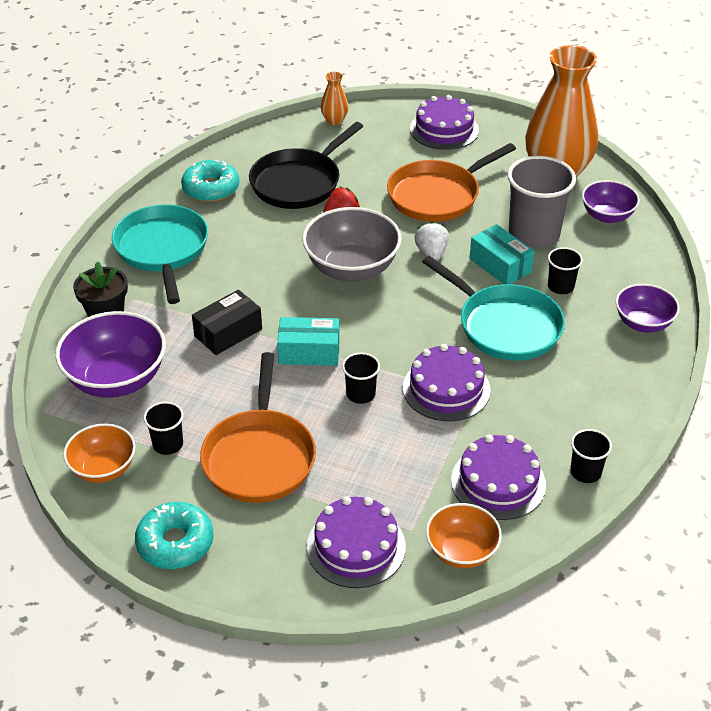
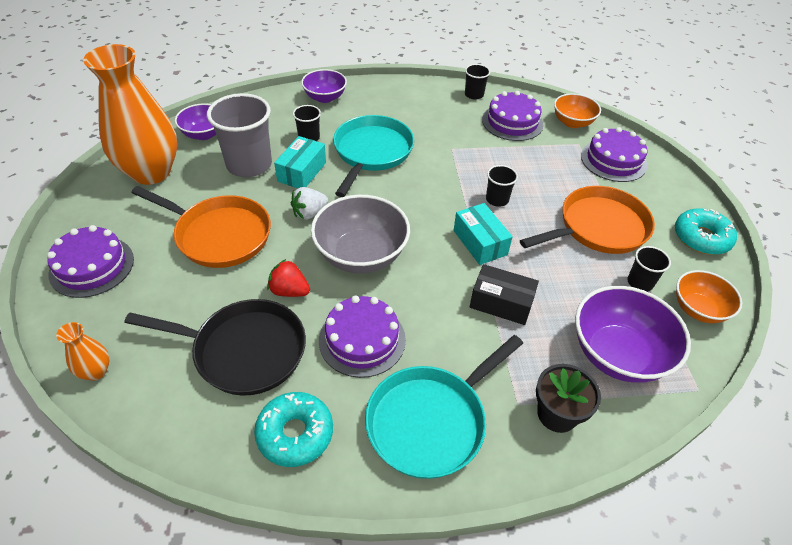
camera: 120 degrees left, 5 degrees up
purple cake [403,344,491,421] -> purple cake moved to [319,295,406,378]

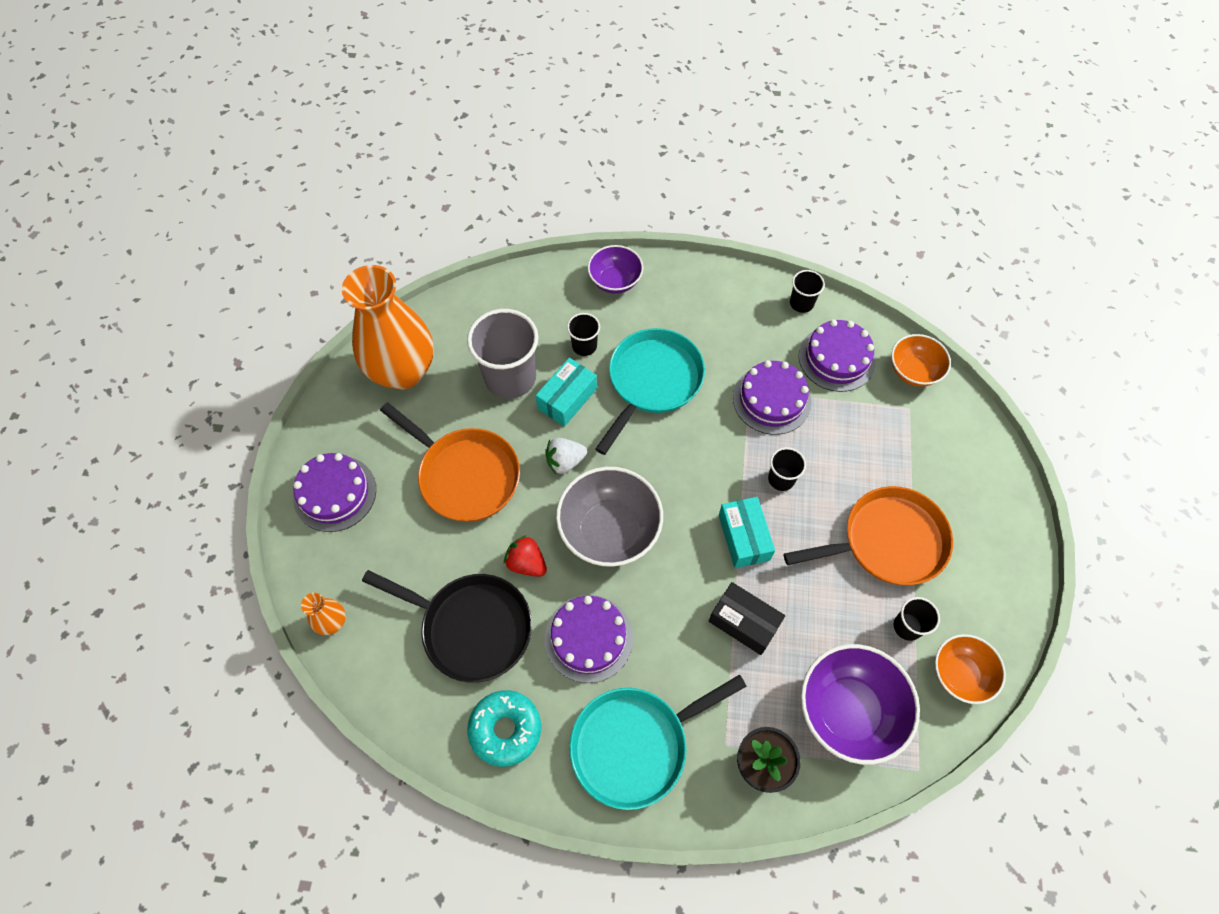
camera: 15 degrees right, 15 degrees up
purple bowl [175,103,216,140] -> none
purple cake [581,127,647,182] -> purple cake moved to [733,360,811,435]
turquoise donut [675,208,737,255] -> none

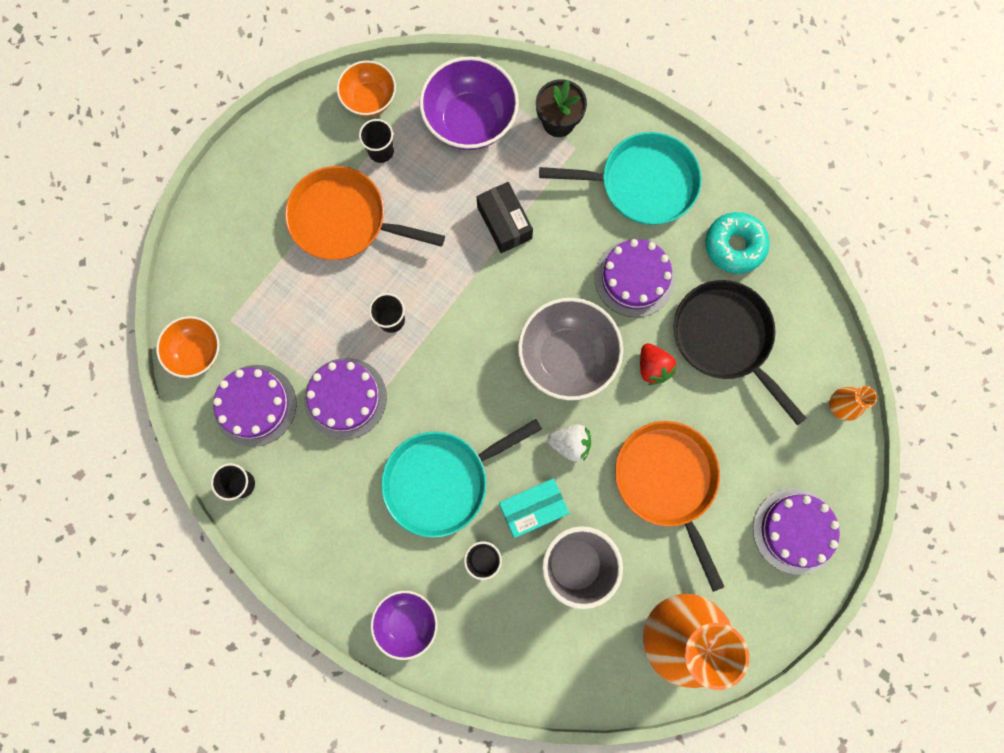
camera: 150 degrees left, 15 degrees up
turquoise box [719,497,775,568] -> none

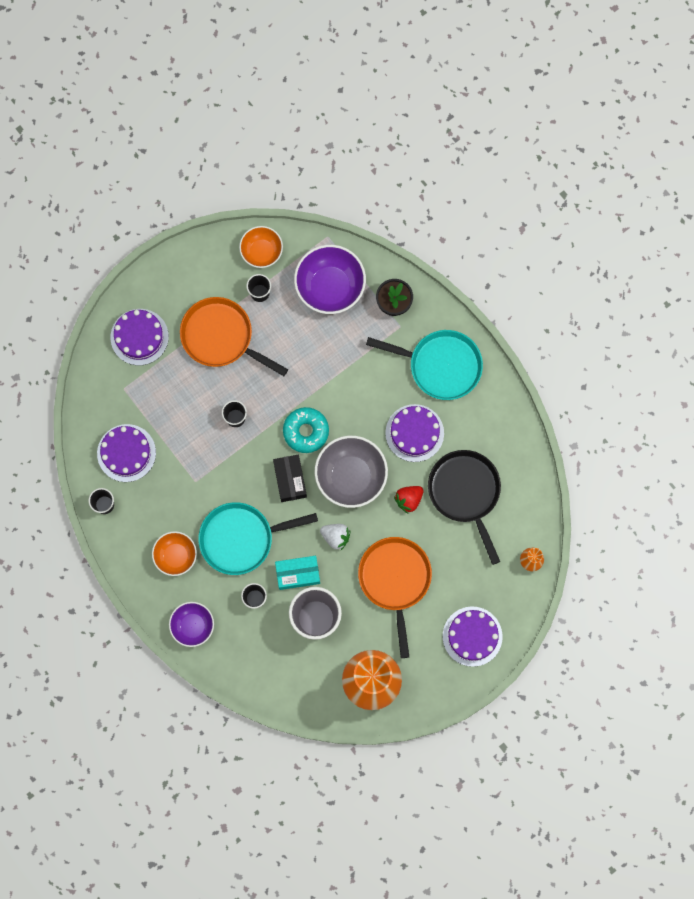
camera: 15 degrees right, 0 degrees up
orange bowl [156,316,219,378] -> orange bowl moved to [152,531,197,576]
purple cake [304,358,387,440] -> purple cake moved to [110,309,169,365]
black box [476,182,533,253] -> black box moved to [273,455,307,502]
red strawberry [640,343,677,385] -> red strawberry turned 60 degrees clockwise [394,486,424,513]
turquoise donut [706,212,770,274] -> turquoise donut moved to [283,407,329,453]

